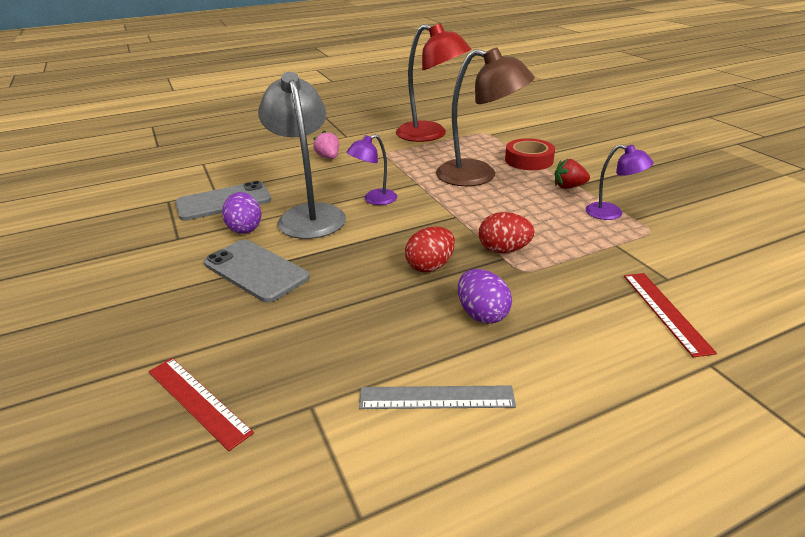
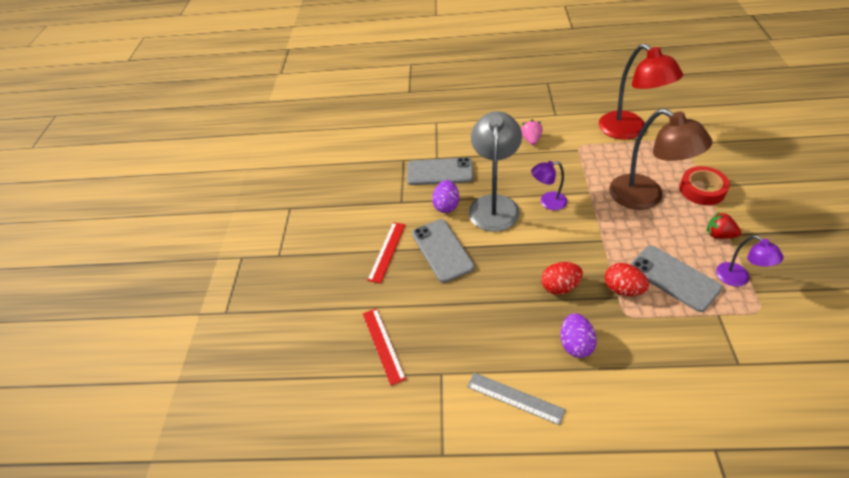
camera: 30 degrees right, 15 degrees up
red ruler [624,273,717,357] -> red ruler moved to [367,222,406,284]
none -> grey phone [630,245,722,312]

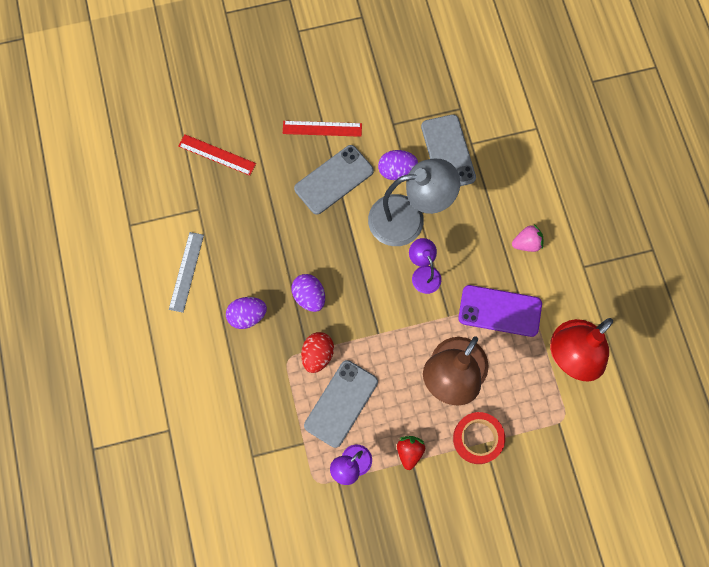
camera: 70 degrees right, 25 degrees up
red ruler [363,308,406,386] -> red ruler turned 60 degrees clockwise [178,134,256,176]
red egg [541,262,583,295] -> purple egg [291,274,325,312]
none -> purple phone [458,285,542,337]

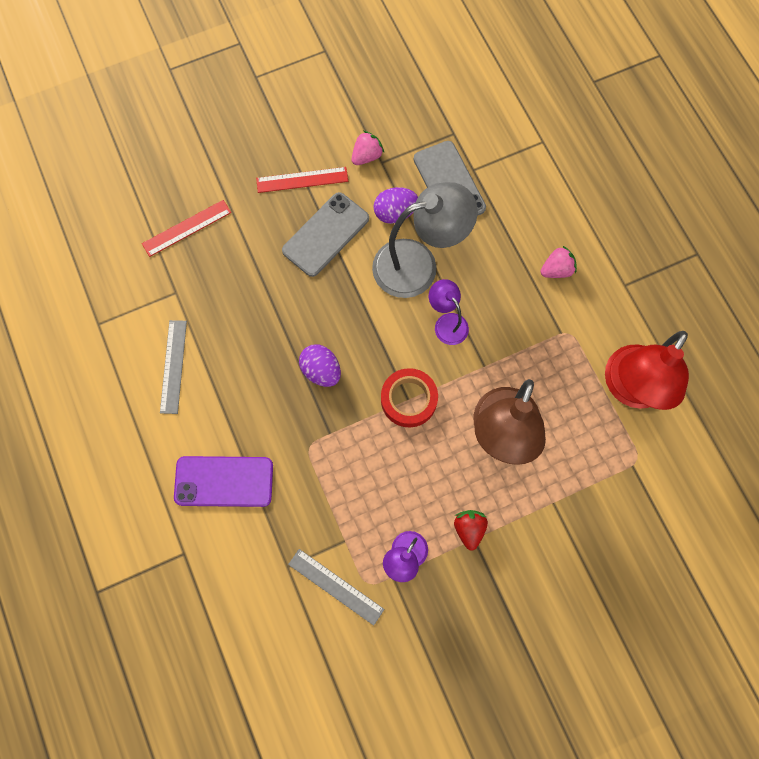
camera: 10 degrees left, 0 degrees up
red ruler [178,134,256,176] -> red ruler turned 45 degrees counterclockwise [142,200,231,257]
purple egg [226,297,267,329] -> none
red egg [301,332,334,373] -> none
grey phone [304,360,378,448] -> none
red tape [453,412,505,464] -> red tape moved to [381,368,438,427]
purple phone [458,285,542,337] -> purple phone moved to [174,456,273,507]
none -> grey ruler [288,549,384,626]
none -> pink strawberry [352,131,384,165]

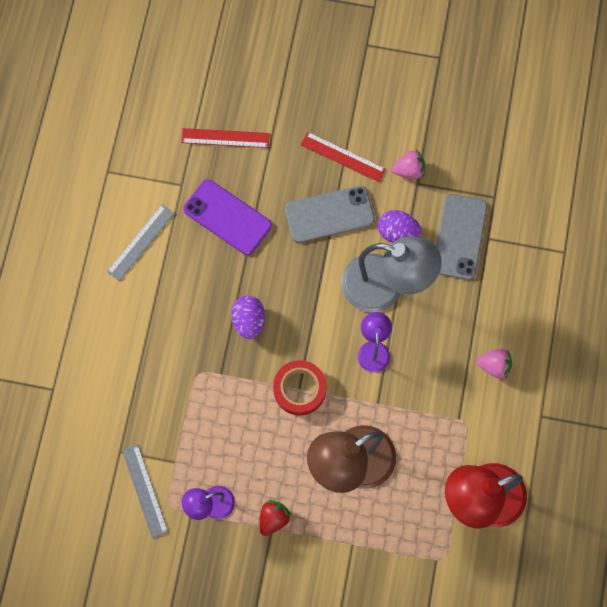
camera: 35 degrees right, 0 degrees up
purple phone [174,456,273,507] -> purple phone moved to [183,179,272,255]

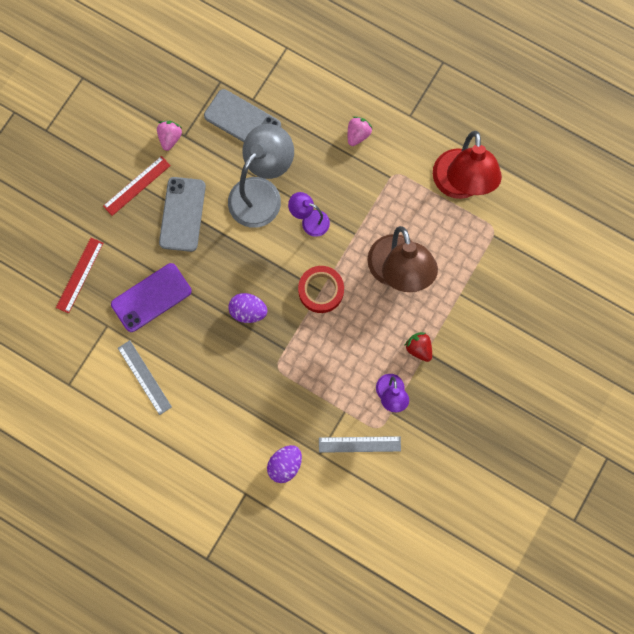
camera: 70 degrees left, 5 degrees up
purple egg [378,210,421,243] -> purple egg moved to [267,445,302,483]

